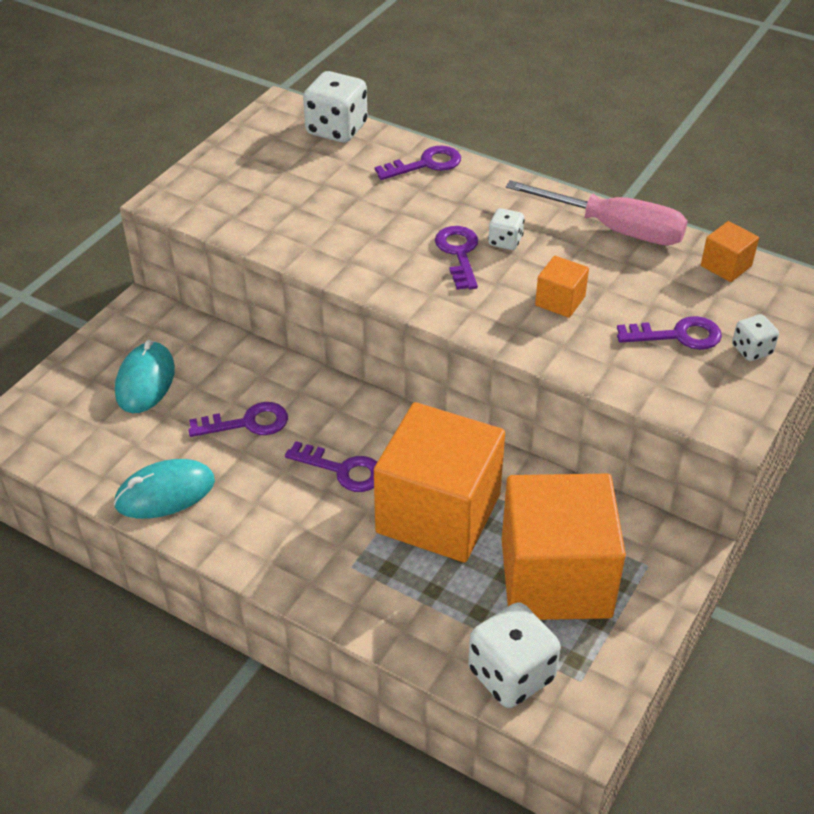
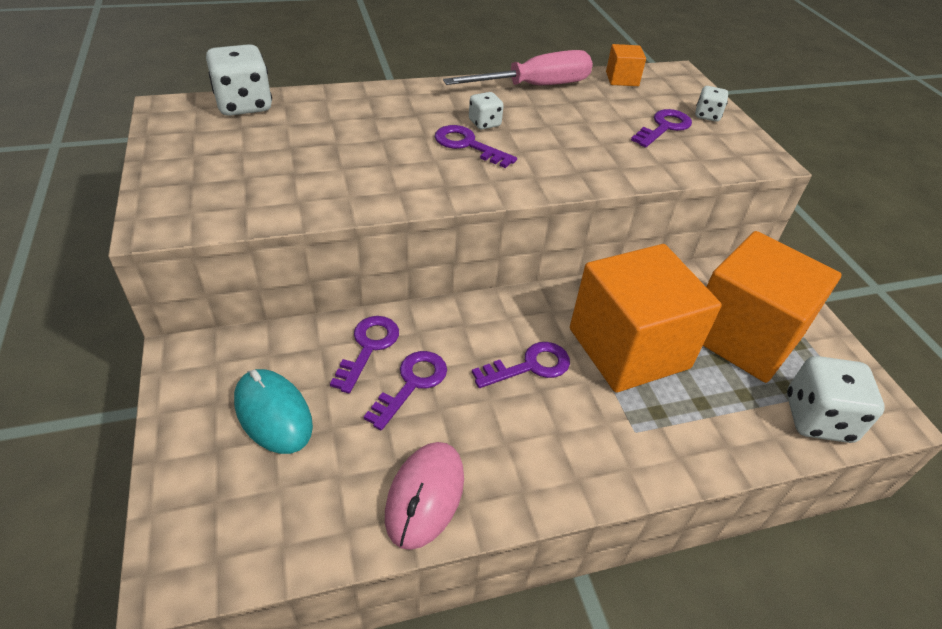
camera: 50 degrees left, 0 degrees up
turquoise mouse [114,459,215,519] -> pink mouse [385,442,464,550]
purple key [375,145,461,180] -> purple key moved to [330,316,399,394]
orange cube [535,256,589,318] -> none

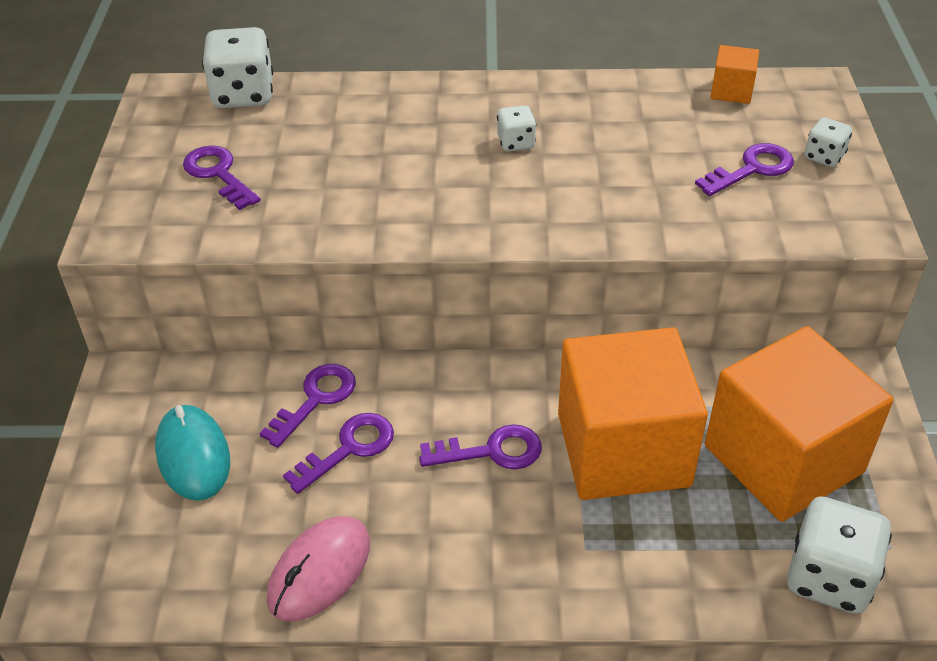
camera: 20 degrees right, 0 degrees up
purple key [435,125,517,168] -> purple key moved to [183,145,261,210]
pink screwdriver [443,50,593,85] -> none

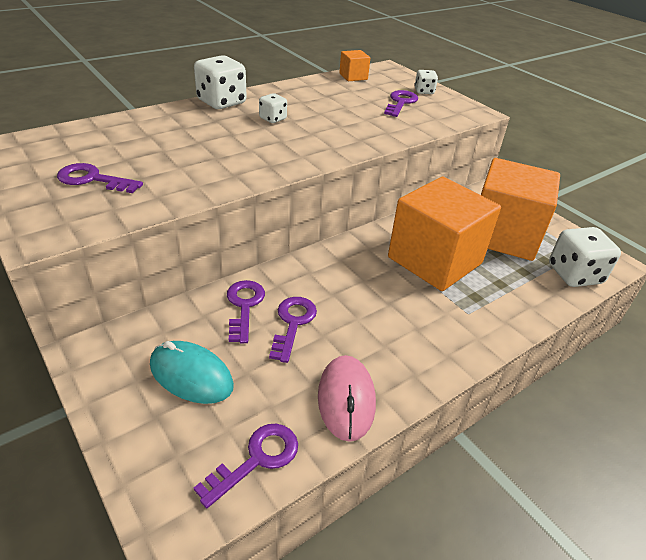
camera: 40 degrees left, 5 degrees down
white dice [202,27,273,108] -> white dice moved to [194,55,247,109]
purple key [419,424,542,469] -> purple key moved to [194,424,298,509]

